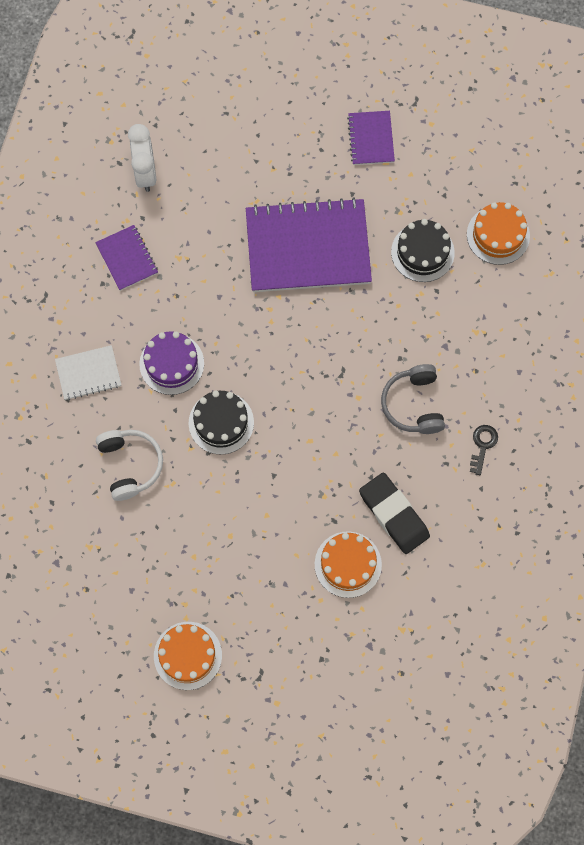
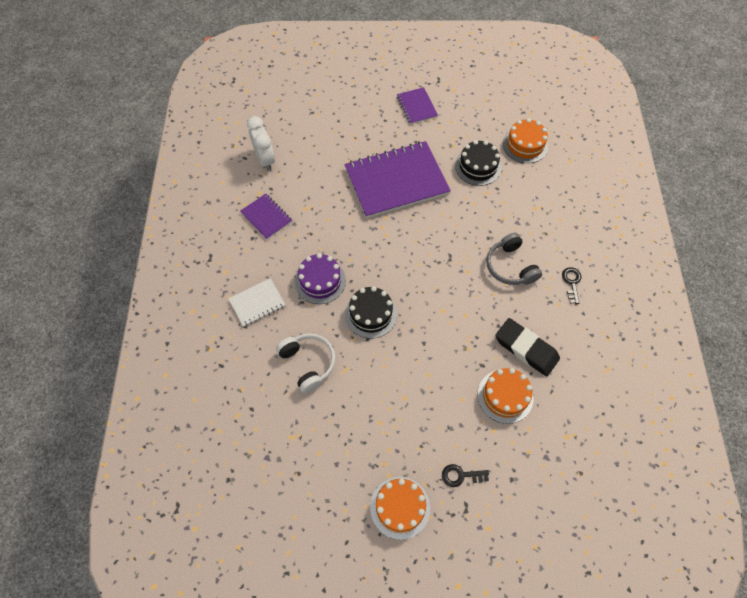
camera: 15 degrees left, 10 degrees down
none -> black key [442,464,489,487]

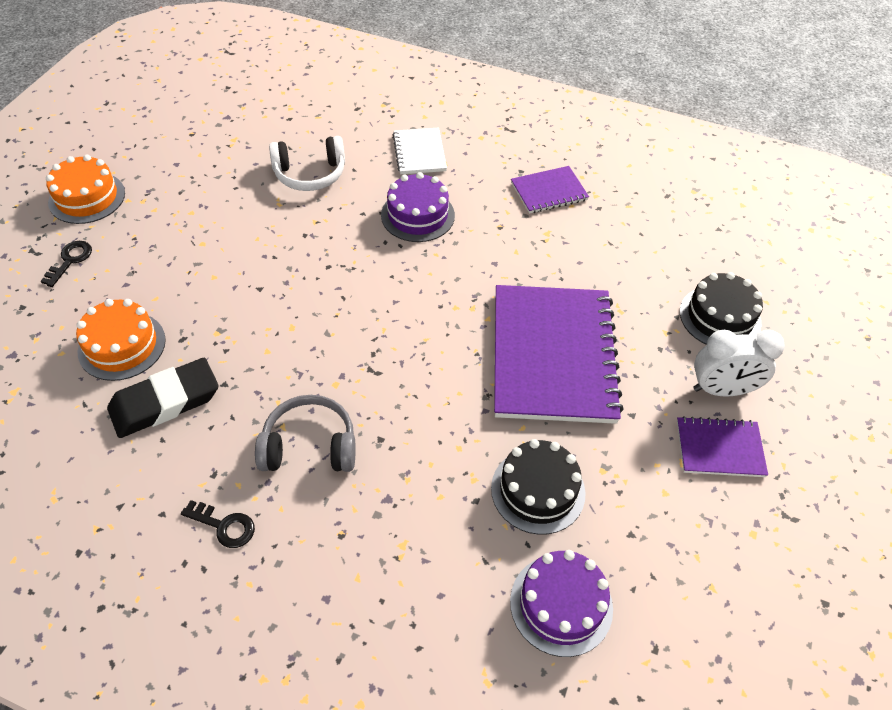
camera: 110 degrees right, 10 degrees down
white clock [247,116,275,171] -> white clock moved to [693,330,785,397]
black cake [345,286,397,338] -> black cake moved to [680,272,763,345]
orange cake [503,118,548,163] -> purple cake [510,550,613,657]

